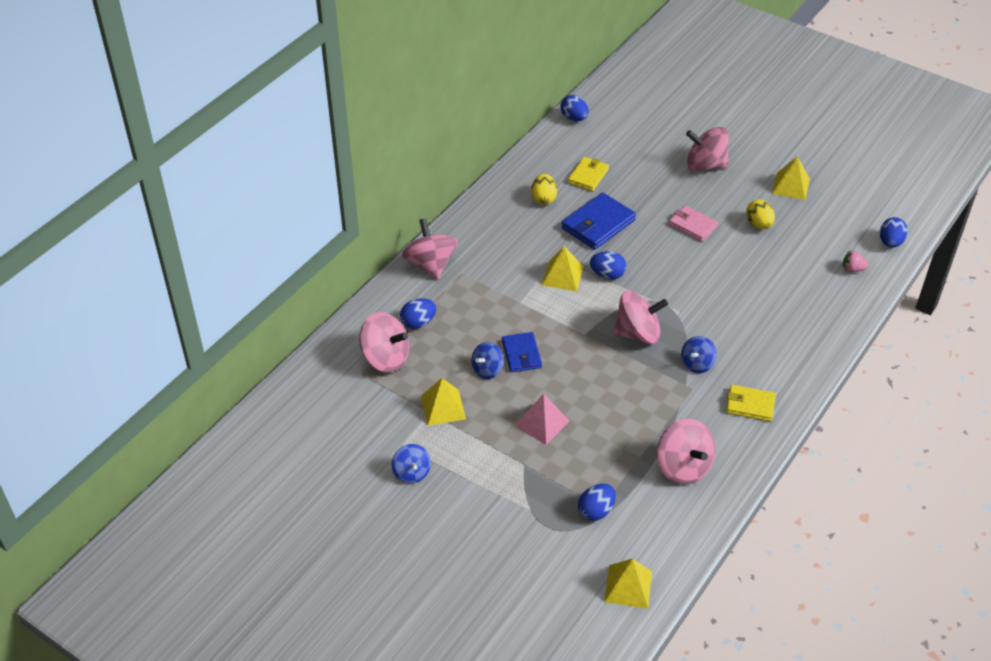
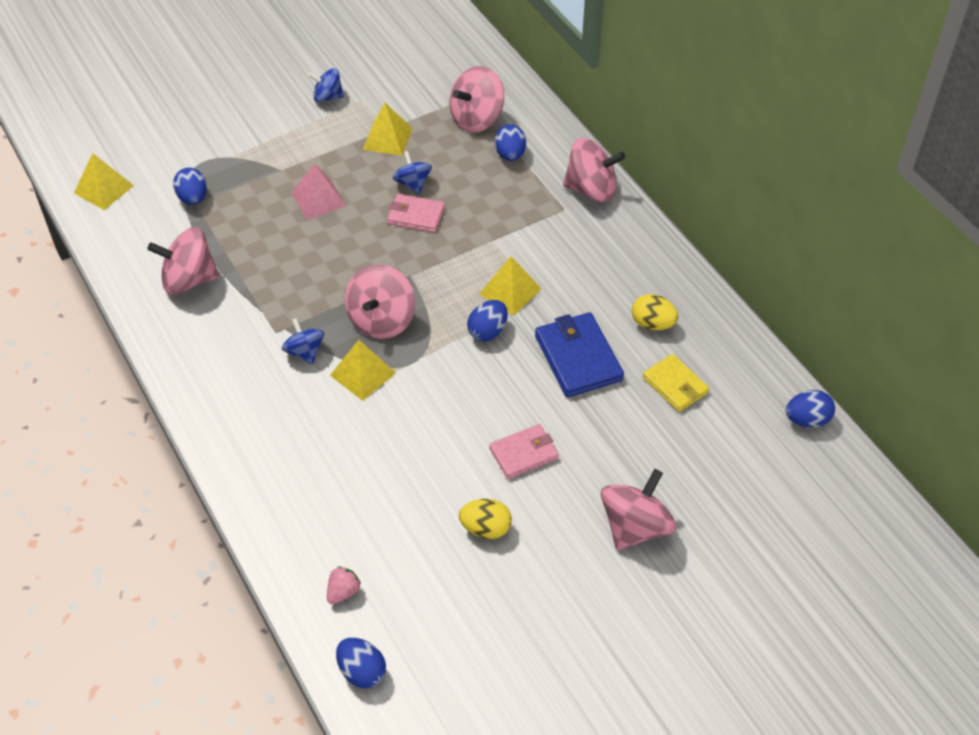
camera: 115 degrees right, 5 degrees up
blue wallet [502,332,542,372] -> pink wallet [387,194,445,233]
yellow wallet [726,385,776,422] -> none
yellow pyramid [772,156,810,200] -> yellow pyramid moved to [330,340,396,401]

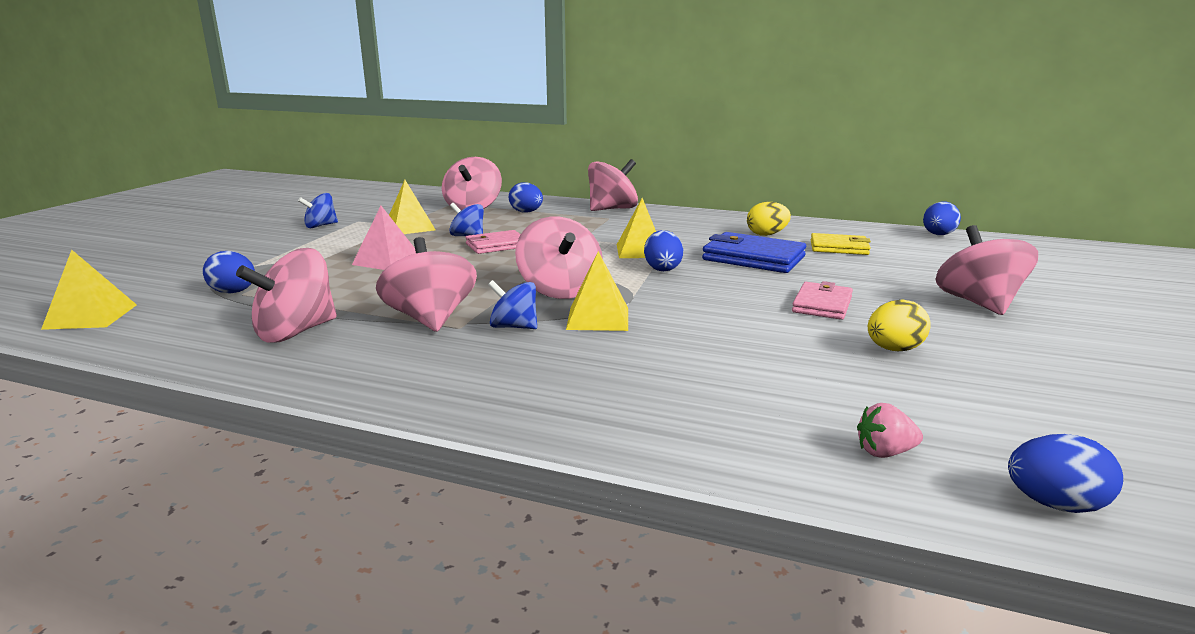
camera: 40 degrees left, 30 degrees down
pink strawberry [327,566,361,604] -> pink strawberry turned 90 degrees counterclockwise [857,403,923,458]
none -> pink spinning top [376,237,477,332]

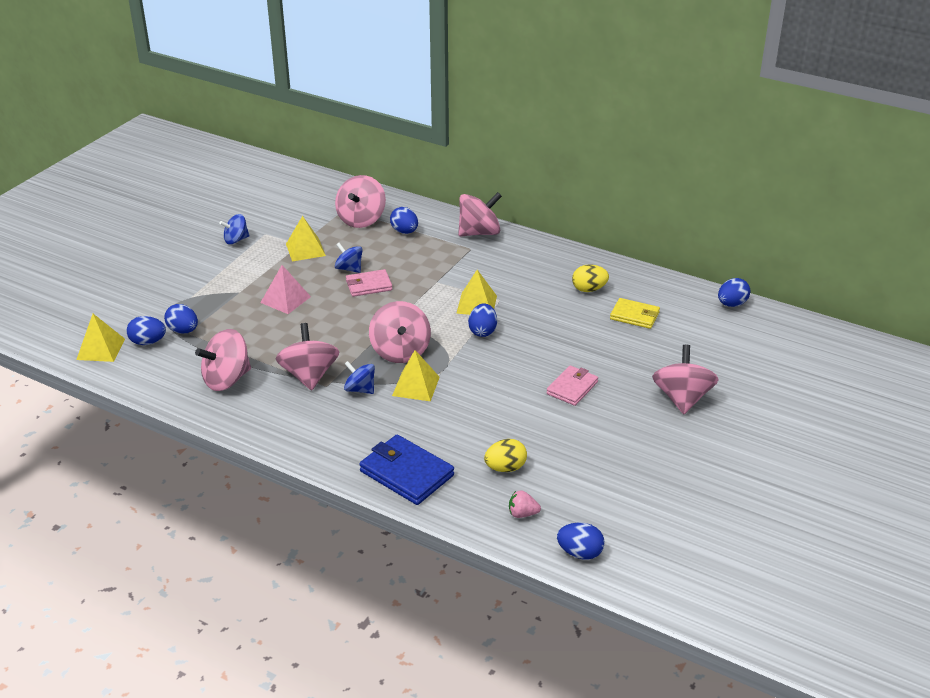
camera: 10 degrees right, 15 degrees up
blue wallet [702,232,806,273] -> blue wallet moved to [359,434,454,505]
yellow egg [868,299,931,351] -> yellow egg moved to [484,439,527,472]
none -> blue egg [127,316,166,345]

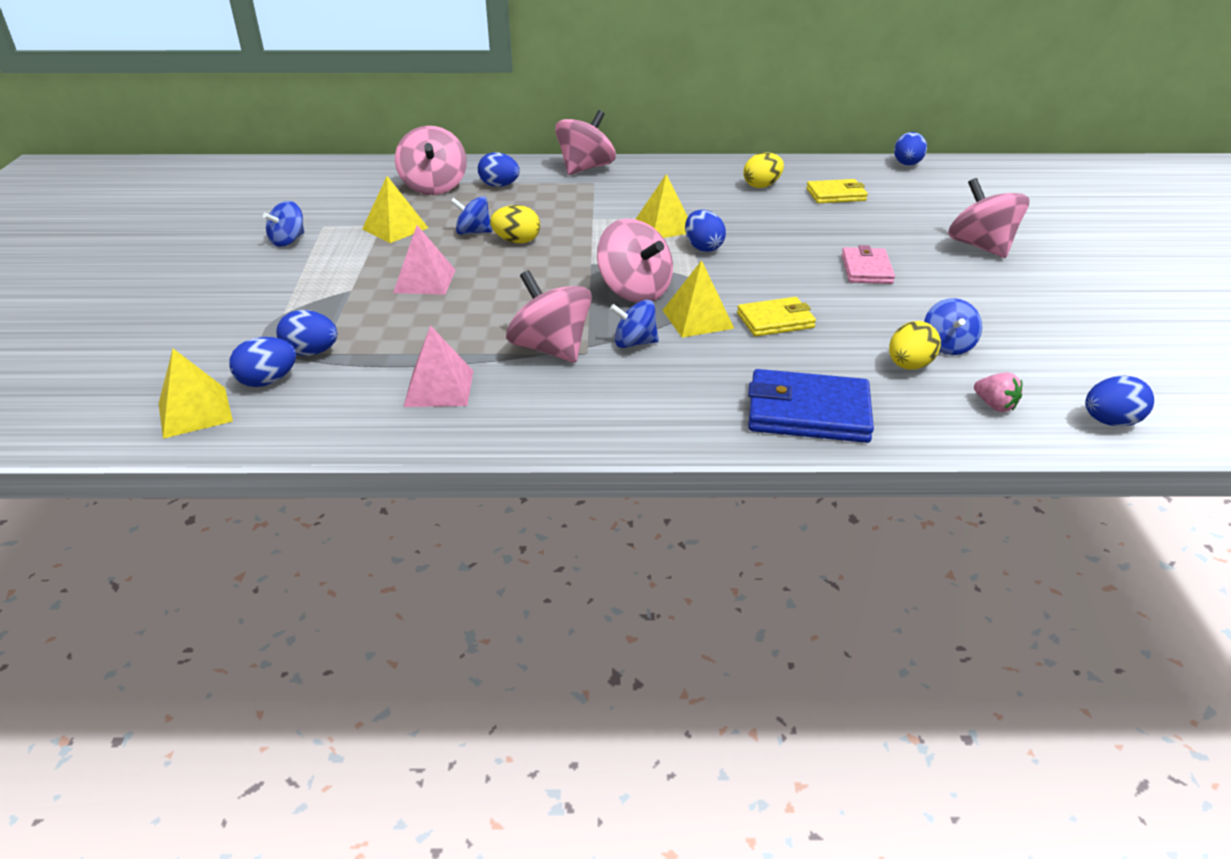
camera: 30 degrees left, 0 degrees up
pink spinning top [195,329,251,391] -> pink pyramid [403,325,473,407]
pink wallet [346,269,392,297] -> yellow egg [490,205,540,243]
pink strawberry [509,490,541,518] -> pink strawberry turned 105 degrees counterclockwise [974,372,1022,412]
none -> yellow wallet [737,297,816,336]
none -> blue spinning top [924,298,982,355]

